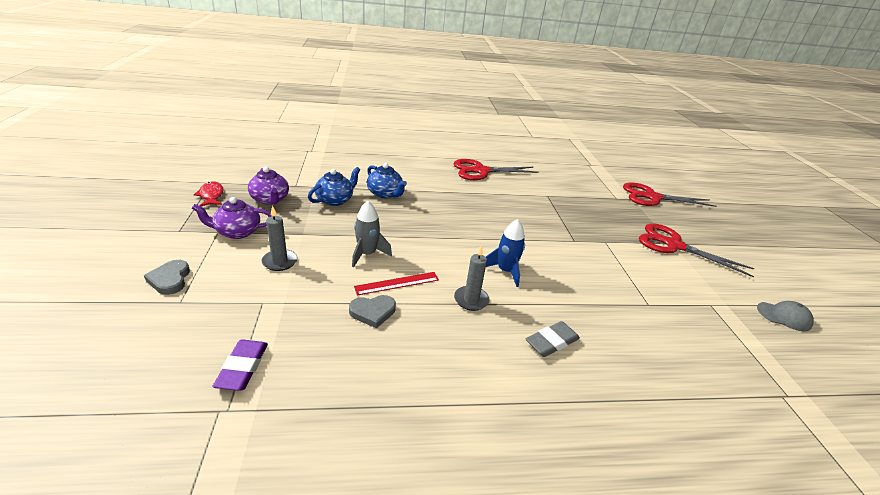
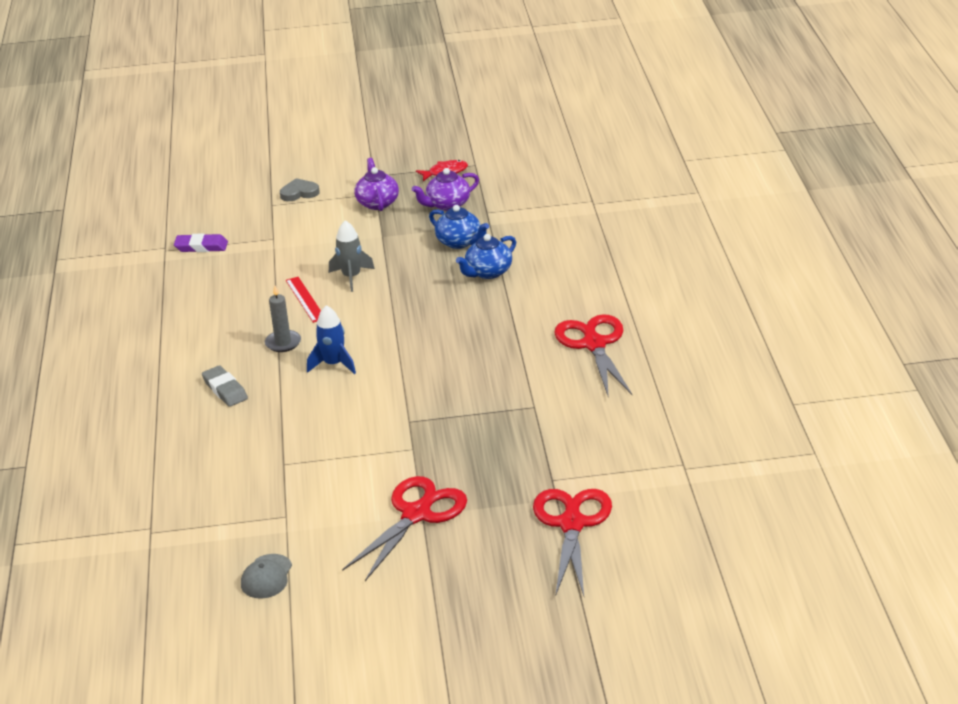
camera: 95 degrees right, 0 degrees up
grey candle [261,206,298,271] -> none
grey heart [349,295,396,329] -> none

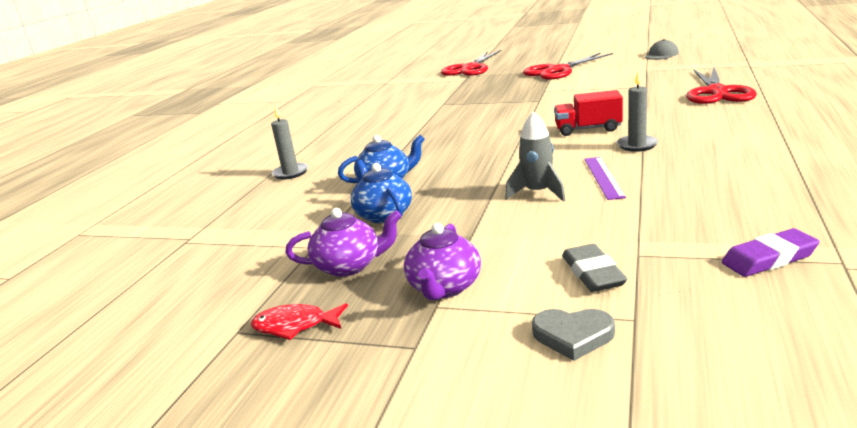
camera: 155 degrees left, 10 degrees down
purple eraser [174,234,228,252] -> purple eraser turned 45 degrees counterclockwise [722,228,819,277]
grey eraser [202,365,248,407] -> grey eraser moved to [562,244,627,292]
red ruler [286,277,321,323] -> purple ruler [584,157,626,200]
blue rocket [307,305,356,374] -> red truck [554,90,623,136]
red scissors [554,314,633,398] -> red scissors moved to [686,67,757,104]
none -> grey candle [271,105,308,179]

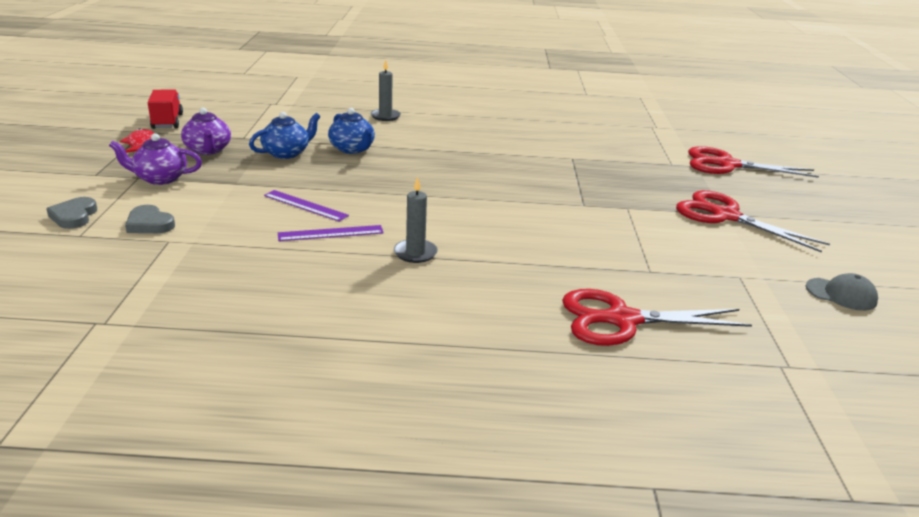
camera: 70 degrees right, 5 degrees up
grey rocket [505,111,566,202] -> purple ruler [264,190,349,222]
red truck [554,90,623,136] -> red truck moved to [148,89,183,129]
grey eraser [562,244,627,292] -> grey heart [125,205,175,233]
purple eraser [722,228,819,277] -> none

